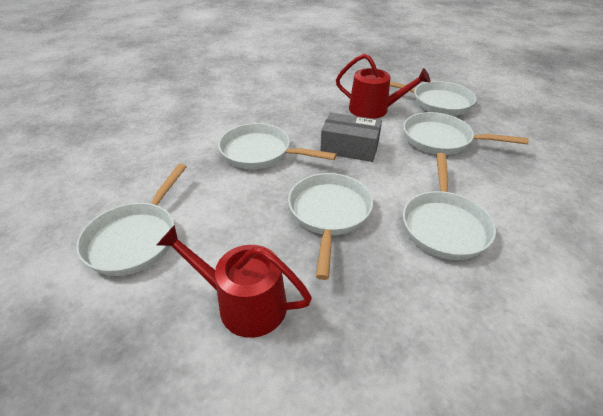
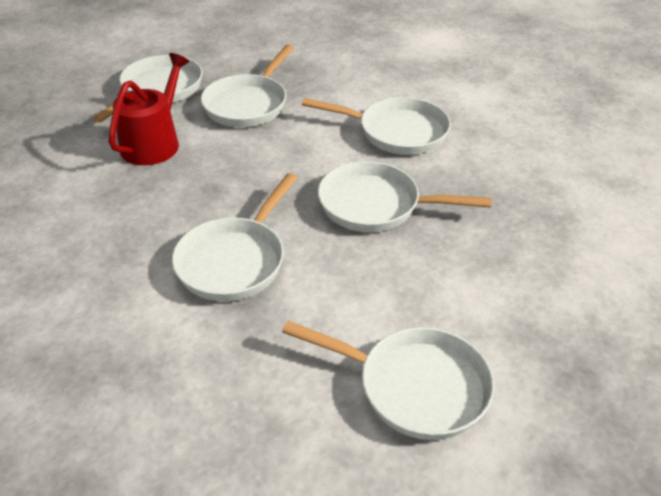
camera: 85 degrees left, 0 degrees up
red watering can [157,225,312,338] -> none
grey box [320,112,382,162] -> none

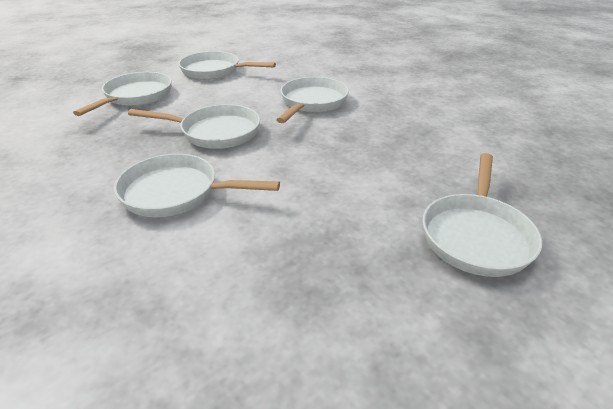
camera: 175 degrees right, 5 degrees down
red watering can [109,53,189,165] -> none
white pan [201,45,294,127] -> white pan moved to [73,72,172,116]

